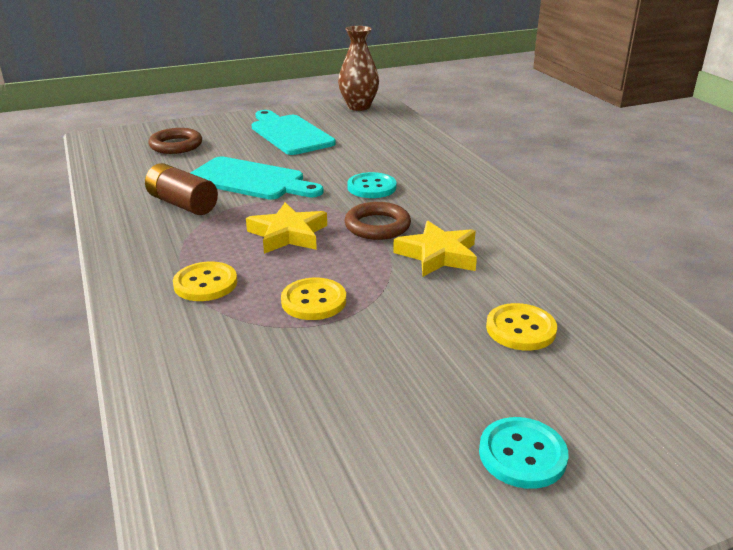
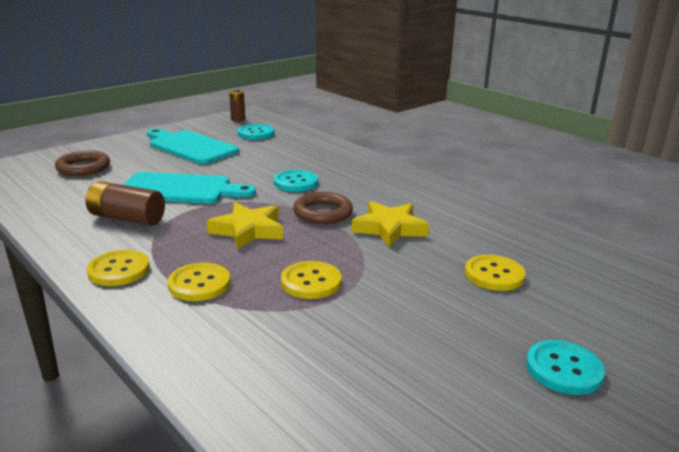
camera: 20 degrees left, 5 degrees down
brown vase [338,26,379,111] -> brown battery [229,89,245,122]
none -> yellow button [87,250,150,286]
none -> turquoise button [237,124,274,140]

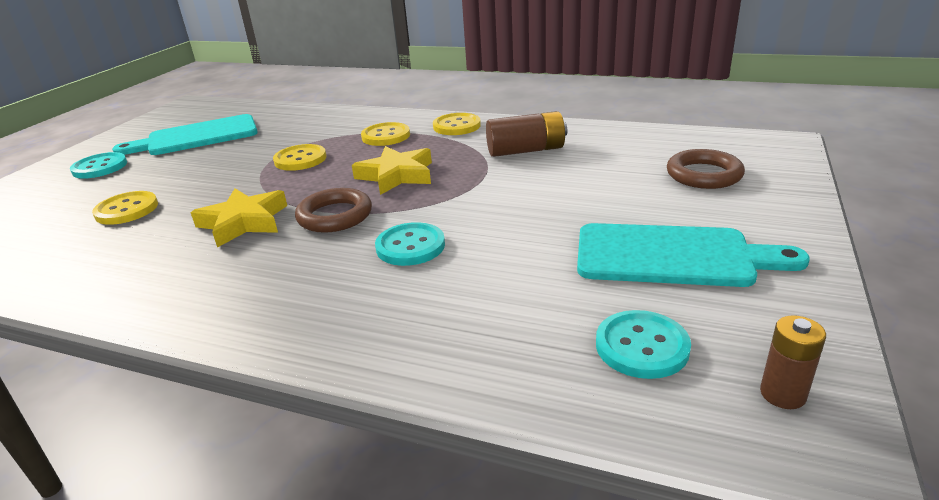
camera: 155 degrees right, 5 degrees up
turquoise cutting board [123,172,256,204] -> turquoise cutting board moved to [112,114,258,155]

